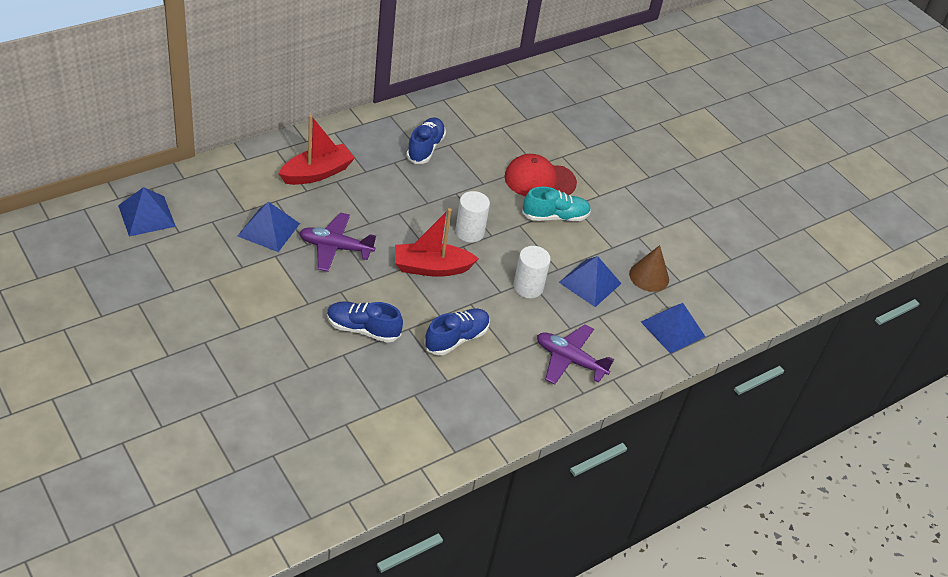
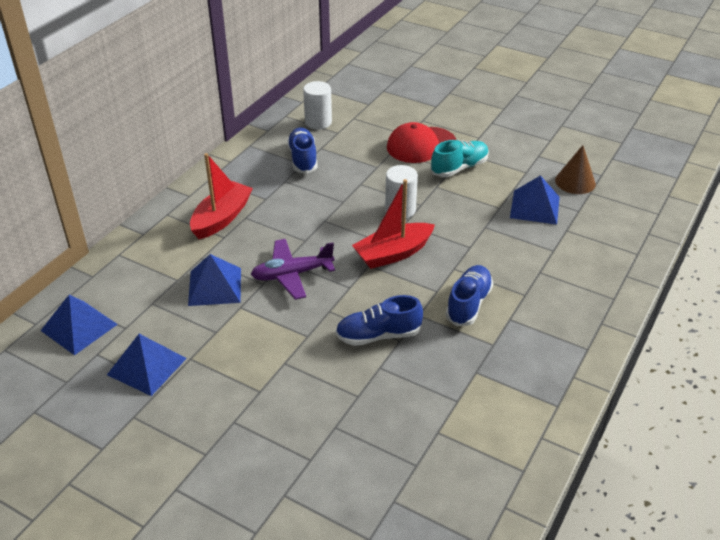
camera: 20 degrees left, 5 degrees down
white cylinder [513,246,551,298] -> white cylinder moved to [303,81,332,129]
purple plane [537,324,614,385] -> none
blue pyramid [641,303,706,354] -> blue pyramid moved to [107,334,187,396]

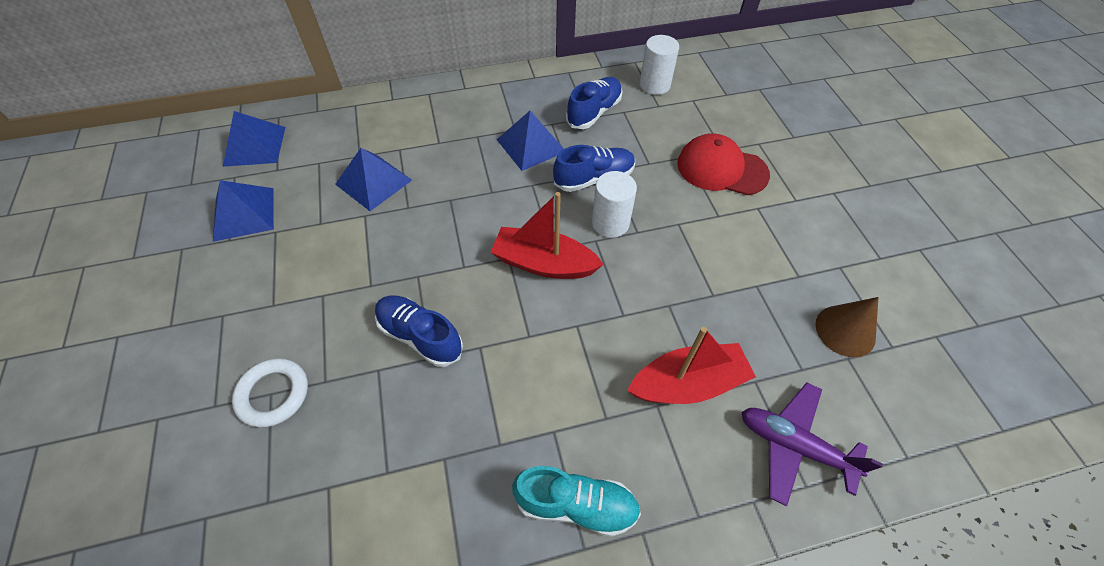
camera: 45 degrees right, 15 degrees up
red boat [190,153,253,239] -> red boat moved to [627,327,756,404]
purple plane [251,239,335,300] -> purple plane moved to [741,382,883,507]
turquoise shoe [430,140,489,177] -> turquoise shoe moved to [512,466,641,537]
blue shoe [446,265,493,326] -> blue shoe moved to [553,145,635,192]
blue pyramid [510,175,560,225] -> blue pyramid moved to [497,111,564,171]
none -> white ring [232,358,308,427]

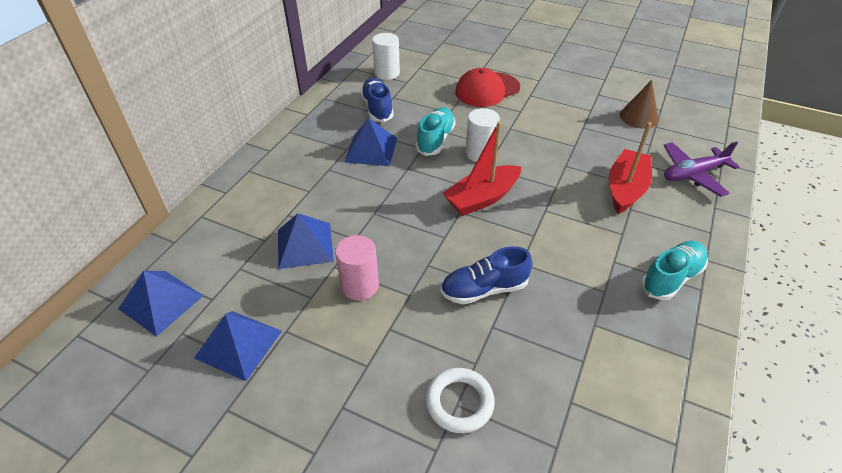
camera: 50 degrees left, 10 degrees down
blue shoe [553,145,635,192] -> turquoise shoe [416,107,456,156]
none -> pink cylinder [335,235,379,301]

